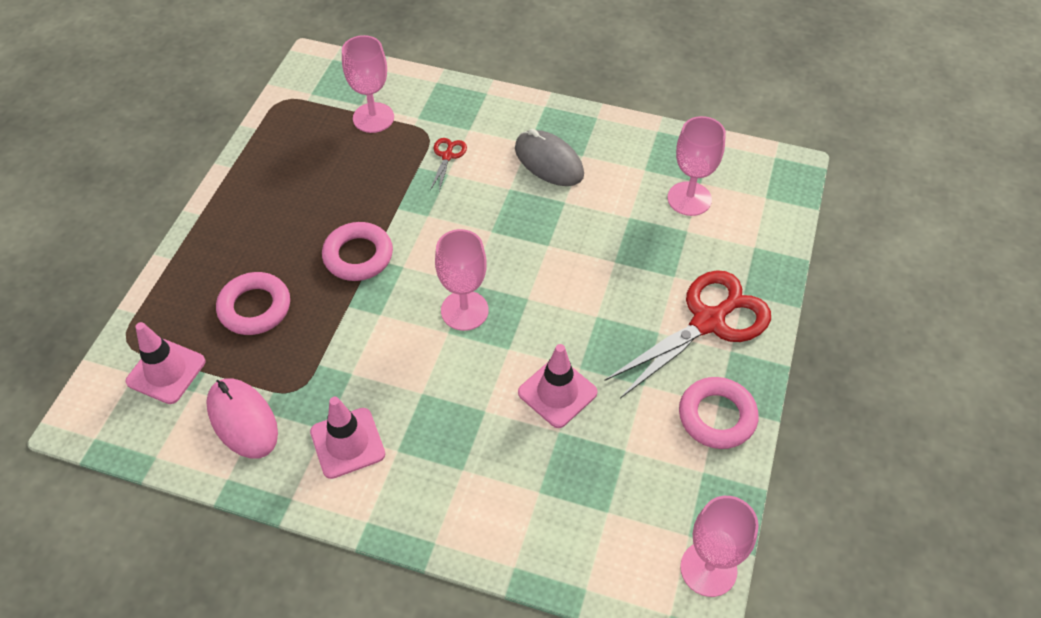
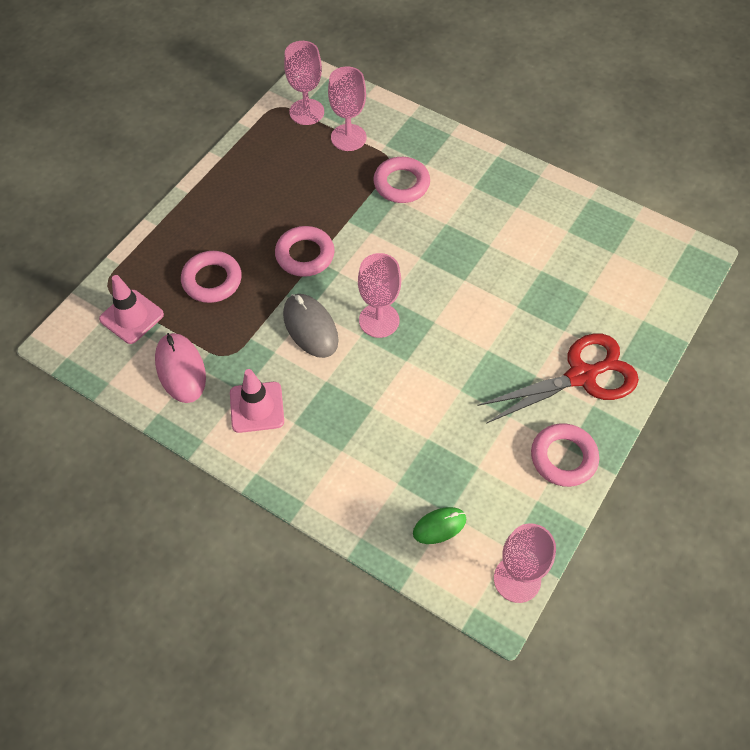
camera: 15 degrees right, 5 degrees up
red scissors [430,138,467,191] -> pink ring [373,157,430,203]
grey mouse [515,129,584,186] -> grey mouse moved to [283,294,339,358]
pink traffic cone [518,344,597,428] -> none
pink goblet [668,116,726,216] -> pink goblet moved to [284,41,324,125]
none -> green mouse [413,507,466,544]

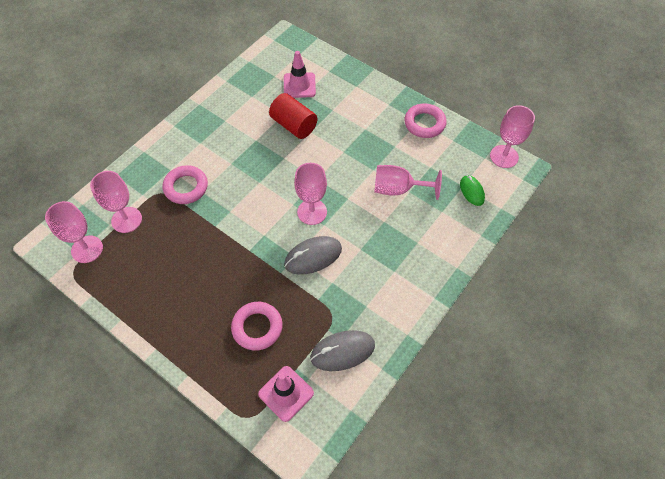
camera: 85 degrees left, 0 degrees up
pink mouse [155,333,206,403] -> grey mouse [310,330,375,371]
pink traffic cone [230,369,284,433] -> pink traffic cone moved to [284,51,316,98]
pink ring [275,226,335,277] -> none
red scissors [477,333,639,424] -> none
none -> red cylinder [269,93,317,139]
none -> pink goblet [374,165,442,200]

